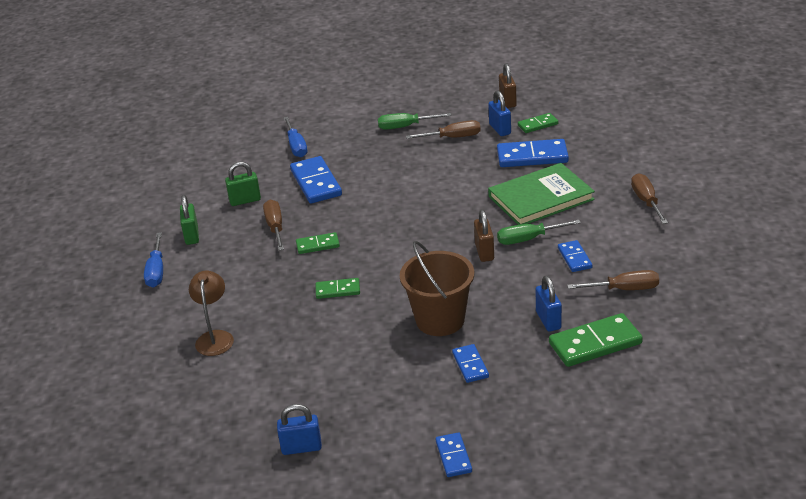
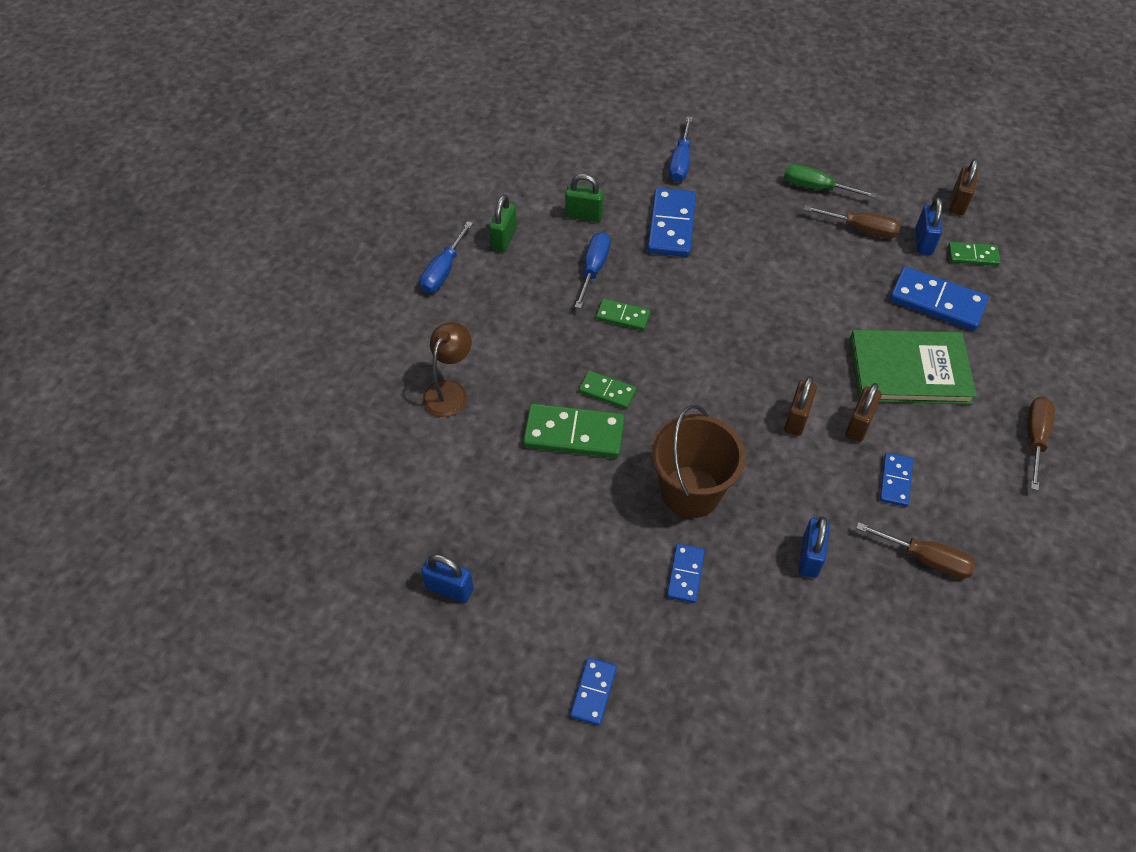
camera: 25 degrees right, 20 degrees up
brown screwdriver [263,200,284,250] -> blue screwdriver [575,232,610,309]
green screwdriver [497,220,581,245] -> brown padlock [845,383,882,442]
green domino [549,313,643,367] -> green domino moved to [523,404,625,458]

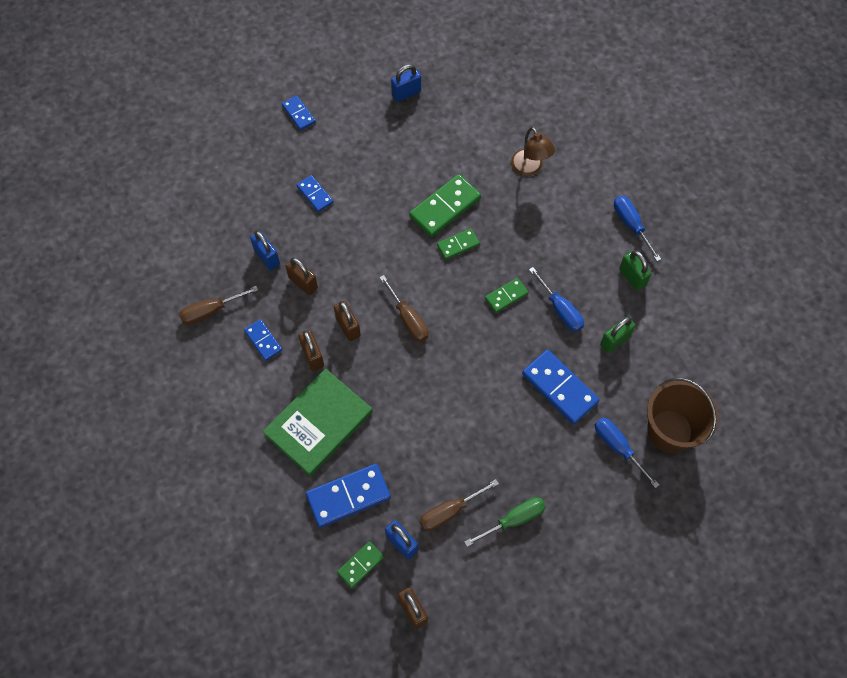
camera: 130 degrees right, 10 degrees up
brown bucket [651,405,746,518] -> brown bucket moved to [647,378,719,453]
brown screwdriver [1027,397,1055,490] -> brown screwdriver moved to [379,275,429,342]
none -> brown padlock [285,257,318,295]

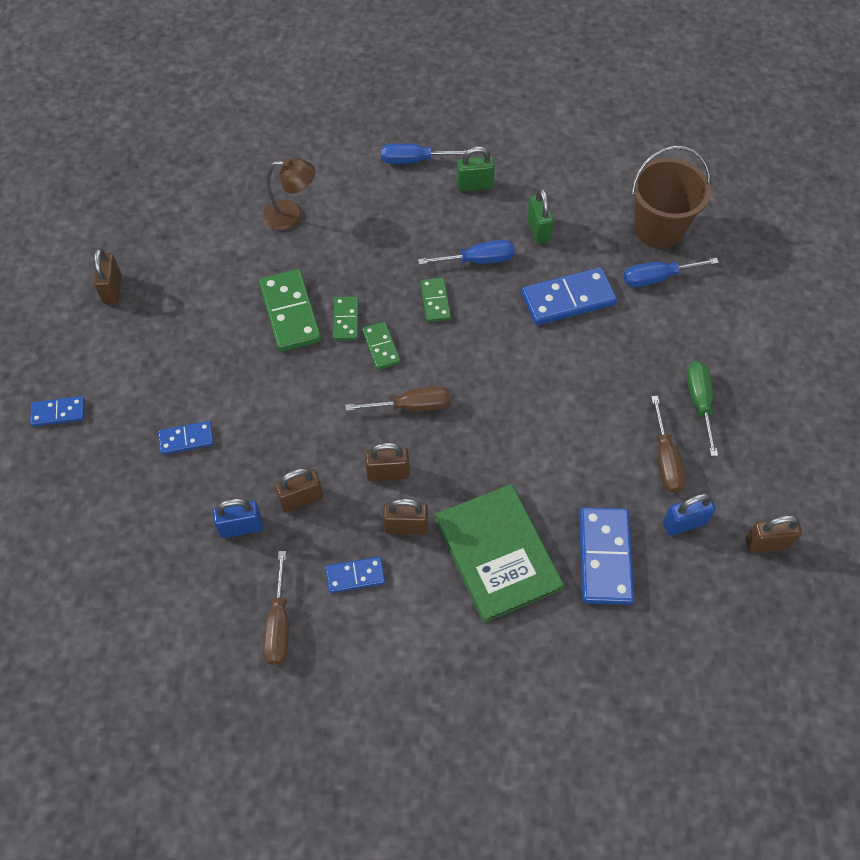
camera: 65 degrees left, 5 degrees down
green domino [337,541,384,588] -> green domino moved to [362,322,400,370]
blue padlock [391,64,421,102] -> brown padlock [94,248,122,304]

